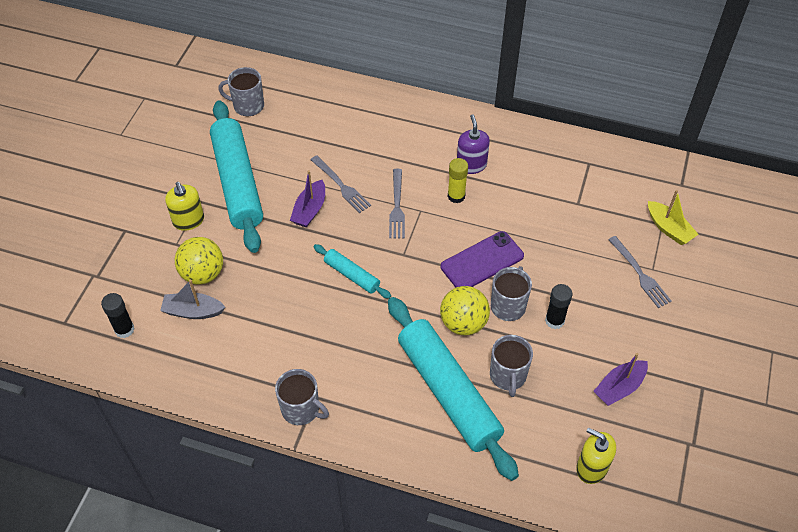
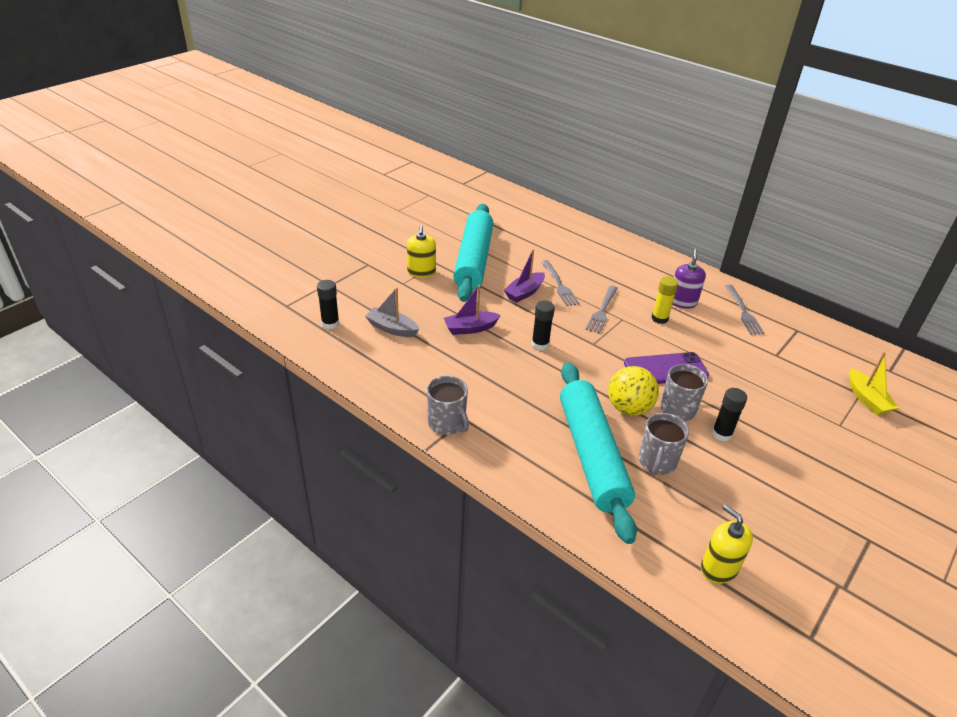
camera: 20 degrees right, 15 degrees down
yellow ball [175,237,223,285] -> none
grey mug [218,67,264,116] -> none
turquoise rolling pin [314,244,391,299] -> black glue stick [532,301,555,350]
purple boat [593,353,648,406] -> purple boat moved to [444,285,501,335]
grey fork [608,236,672,308] -> grey fork moved to [725,285,765,335]

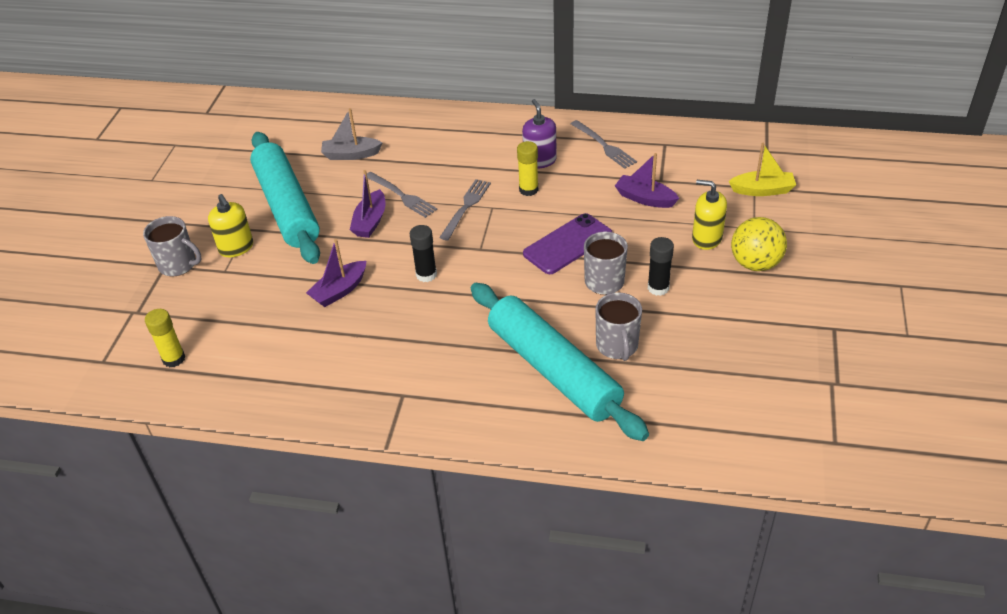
camera: 25 degrees left, 5 degrees up
black glue stick [317,280,339,329] -> yellow glue stick [145,309,185,367]
grey boat [365,288,419,337] -> grey boat moved to [321,108,383,160]
grey mug [427,376,469,435] -> grey mug moved to [143,216,201,276]
grey fork [586,286,618,333] -> grey fork turned 150 degrees counterclockwise [439,179,491,241]
yellow ball [608,366,659,416] -> yellow ball moved to [731,217,787,271]
yellow soap dispenser [701,504,753,584] -> yellow soap dispenser moved to [692,180,727,250]
yellow boat [850,352,899,415] -> yellow boat turned 45 degrees counterclockwise [729,143,796,196]
none -> purple boat [615,153,679,208]

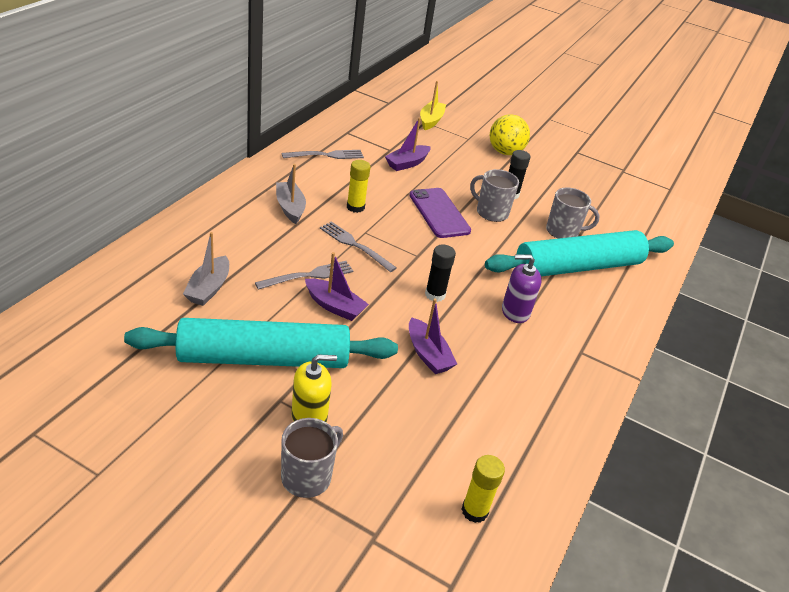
camera: 80 degrees left, 5 degrees down
purple soap dispenser [522,99,557,169] -> purple soap dispenser moved to [502,255,542,323]
yellow soap dispenser [692,180,727,250] -> none
none -> grey boat [276,164,306,224]

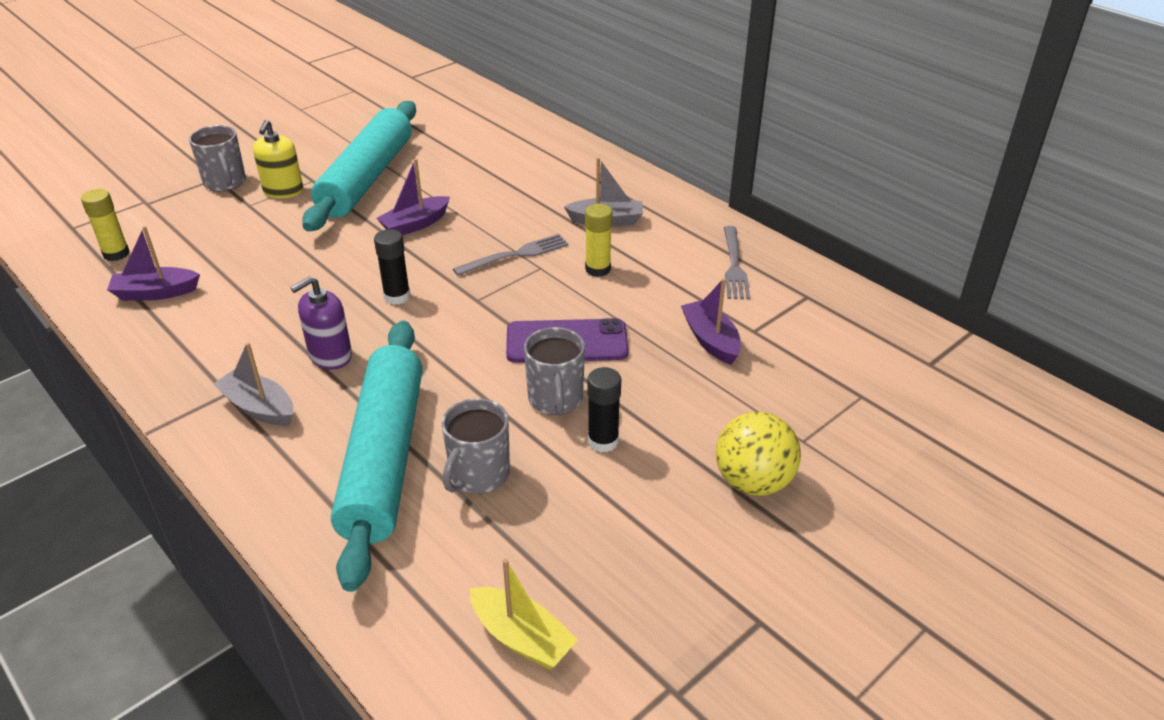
camera: 115 degrees right, 0 degrees up
grey boat [183,232,229,306] -> grey boat moved to [213,342,293,426]
grey fork [255,261,353,290] -> none
purple boat [409,299,457,374] -> purple boat moved to [107,226,200,301]
yellow boat [420,81,446,130] -> yellow boat moved to [470,558,578,670]
grey mug [470,169,519,222] -> grey mug turned 120 degrees clockwise [524,327,585,416]
purple soap dispenser [502,255,542,323] -> purple soap dispenser turned 150 degrees counterclockwise [290,276,352,370]

